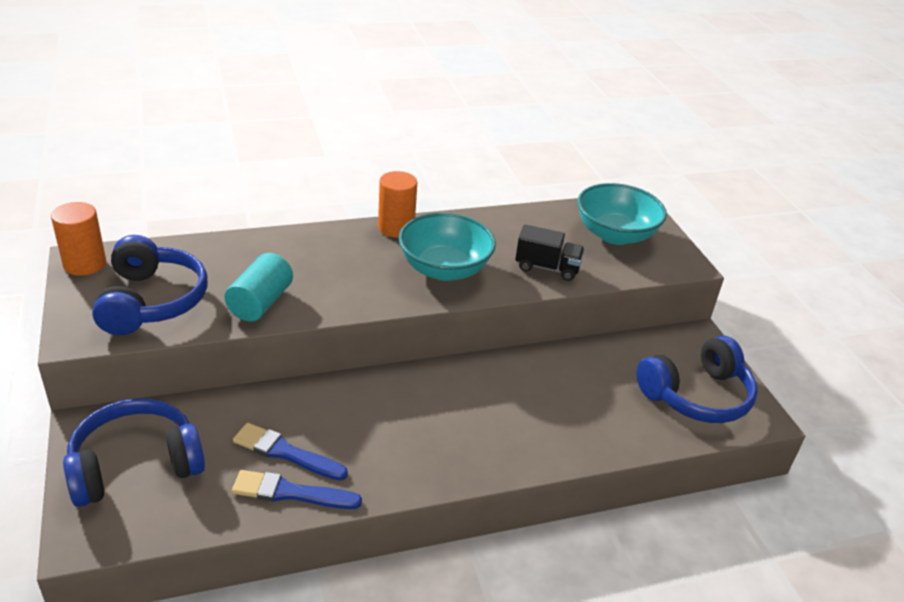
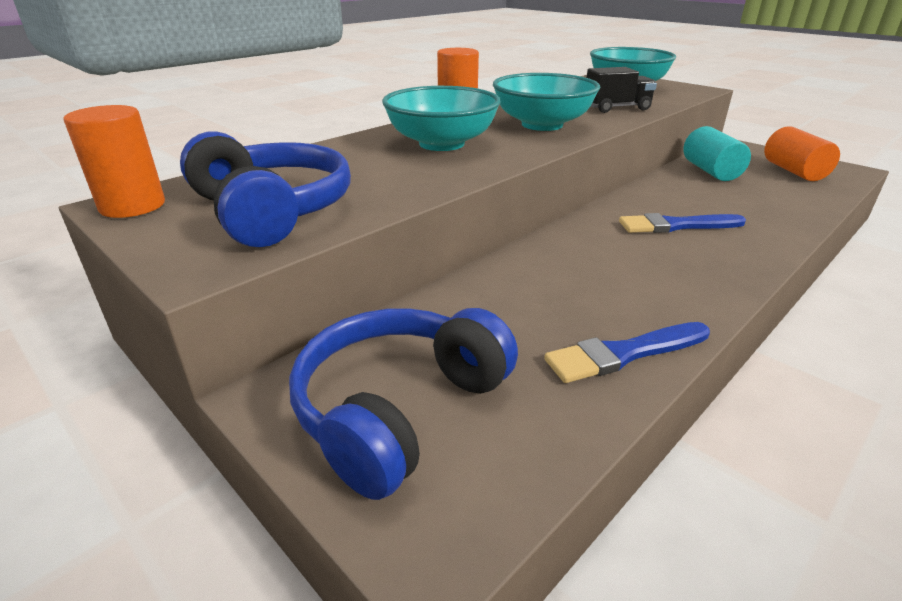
camera: 25 degrees left, 5 degrees down
turquoise cylinder [224,253,293,322] -> turquoise cylinder moved to [683,126,751,181]
blue brush [233,423,348,481] -> blue brush moved to [619,213,746,233]
blue headphones [636,336,758,423] -> orange cylinder [764,126,840,181]
none -> turquoise bowl [382,86,501,151]

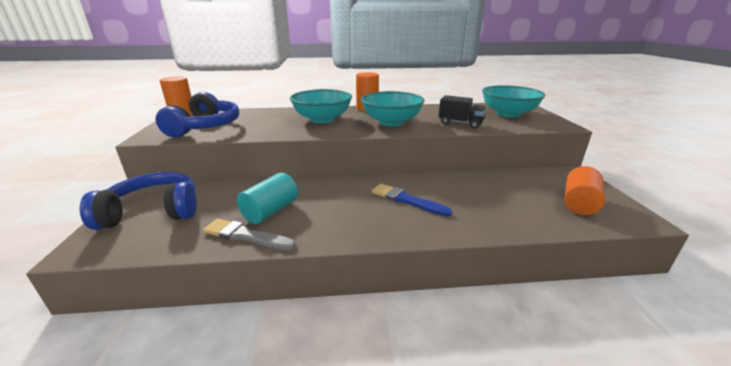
camera: 40 degrees right, 5 degrees down
blue brush [544,322,710,383] -> grey brush [203,219,296,250]
turquoise cylinder [683,126,751,181] -> turquoise cylinder moved to [237,173,298,224]

